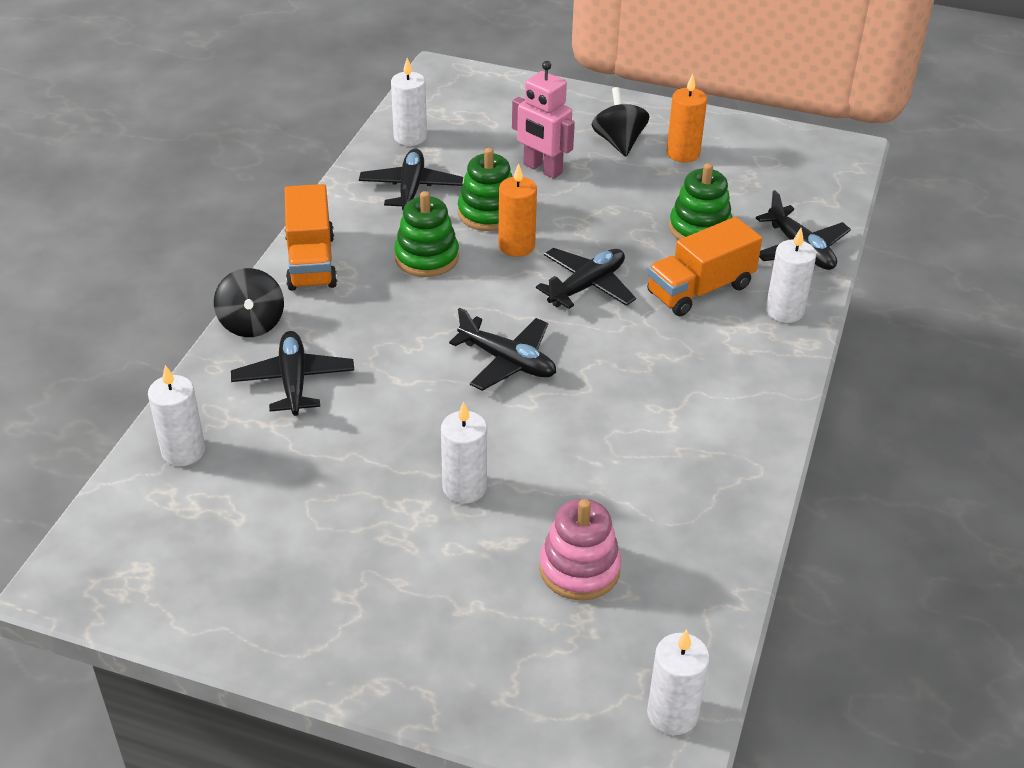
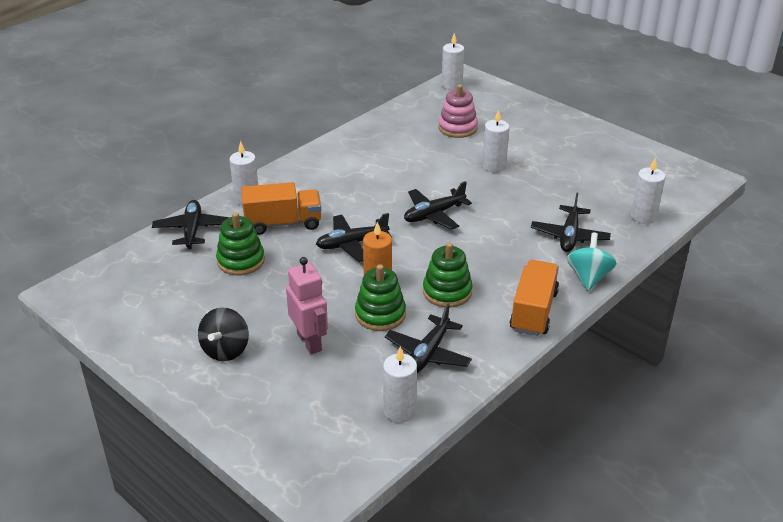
camera: 155 degrees left, 5 degrees down
black spinning top [214,268,284,337] -> turquoise spinning top [567,232,616,291]
black plane [449,308,556,391] -> black plane turned 90 degrees counterclockwise [404,181,472,230]
orange candle [667,74,707,163] -> none

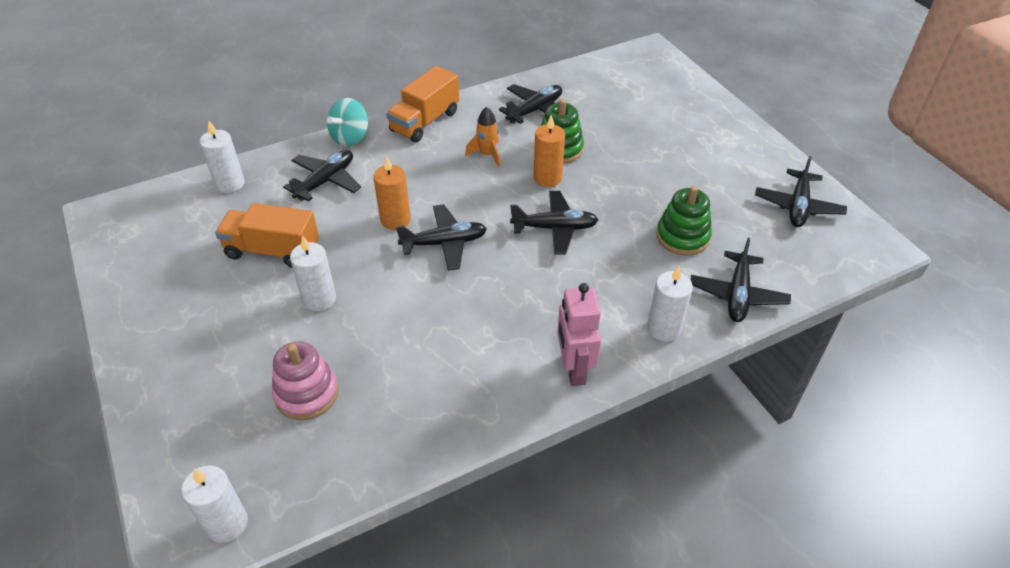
camera: 160 degrees left, 10 degrees up
black spinning top [198,307,249,361] -> none
orange truck [241,182,321,235] -> orange truck moved to [215,203,319,268]
pink robot [286,257,328,354] -> pink robot moved to [557,283,601,386]
white candle [383,346,417,423] -> none
green stacking toy [423,242,473,308] -> orange rocket [465,107,500,167]
none -> orange candle [373,156,411,230]
none -> black plane [755,156,847,227]

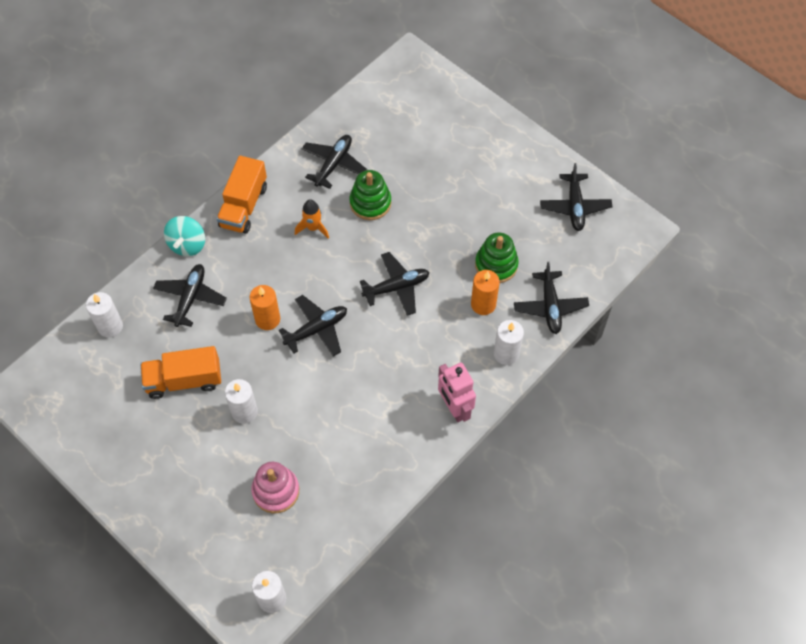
camera: 20 degrees left, 15 degrees up
orange candle [534,115,565,187] -> orange candle moved to [471,270,500,315]

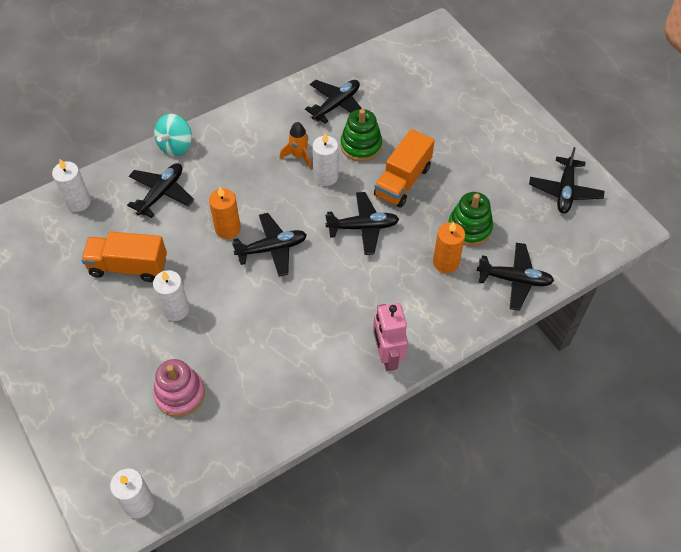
camera: 15 degrees right, 5 degrees down
orange truck [217,156,267,234] -> orange truck moved to [374,129,435,208]
white candle [494,320,524,365] -> white candle moved to [312,133,338,186]
black plane [514,262,589,334] -> black plane turned 90 degrees counterclockwise [477,243,554,311]

